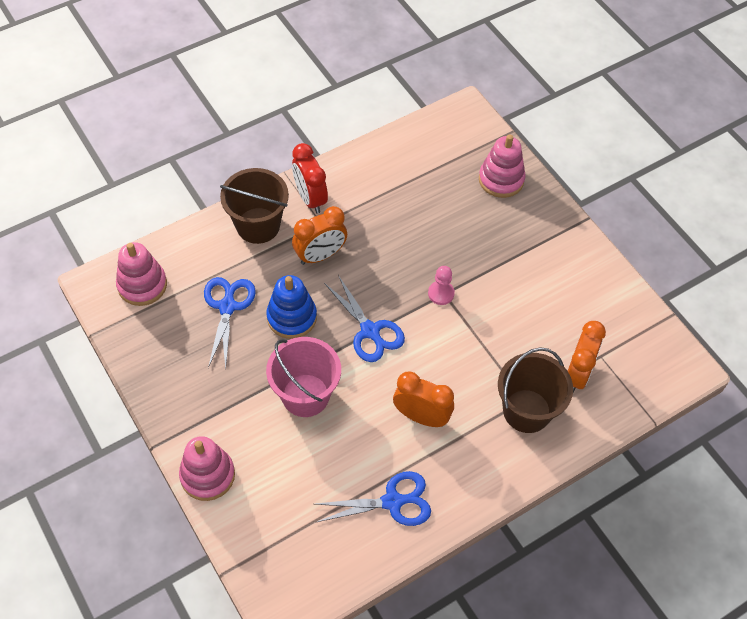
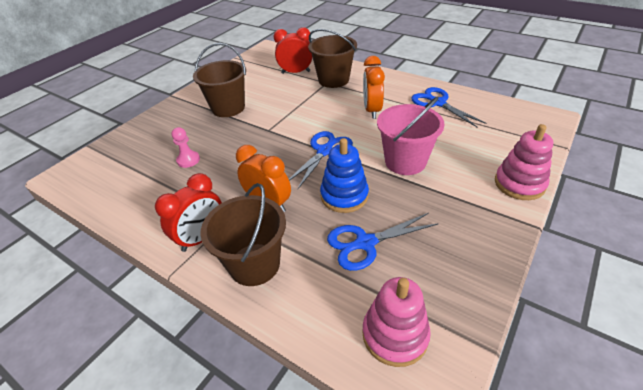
camera: 110 degrees left, 15 degrees down
pink pawn [428,266,455,305] -> pink pawn moved to [172,127,200,168]
pink stacking toy [479,134,525,198] -> none
orange clock [568,321,606,392] -> red clock [274,27,313,74]
none -> brown bucket [193,43,246,117]

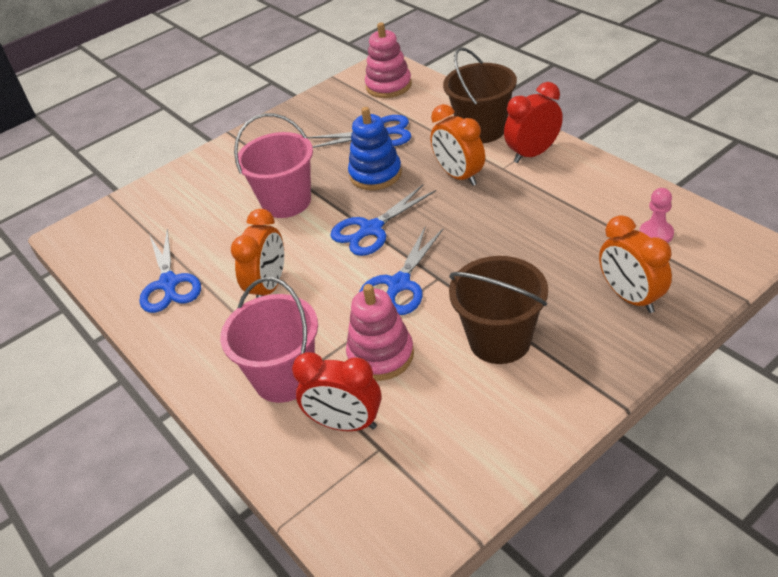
camera: 160 degrees left, 0 degrees up
pink pawn [172,127,200,168] -> pink pawn moved to [640,188,674,243]
brown bucket [308,29,357,88] -> pink bucket [220,277,318,403]
pink stacking toy [495,124,553,200] -> pink stacking toy moved to [346,284,414,381]
none -> blue scissors [359,225,443,315]
none -> orange clock [599,215,672,313]

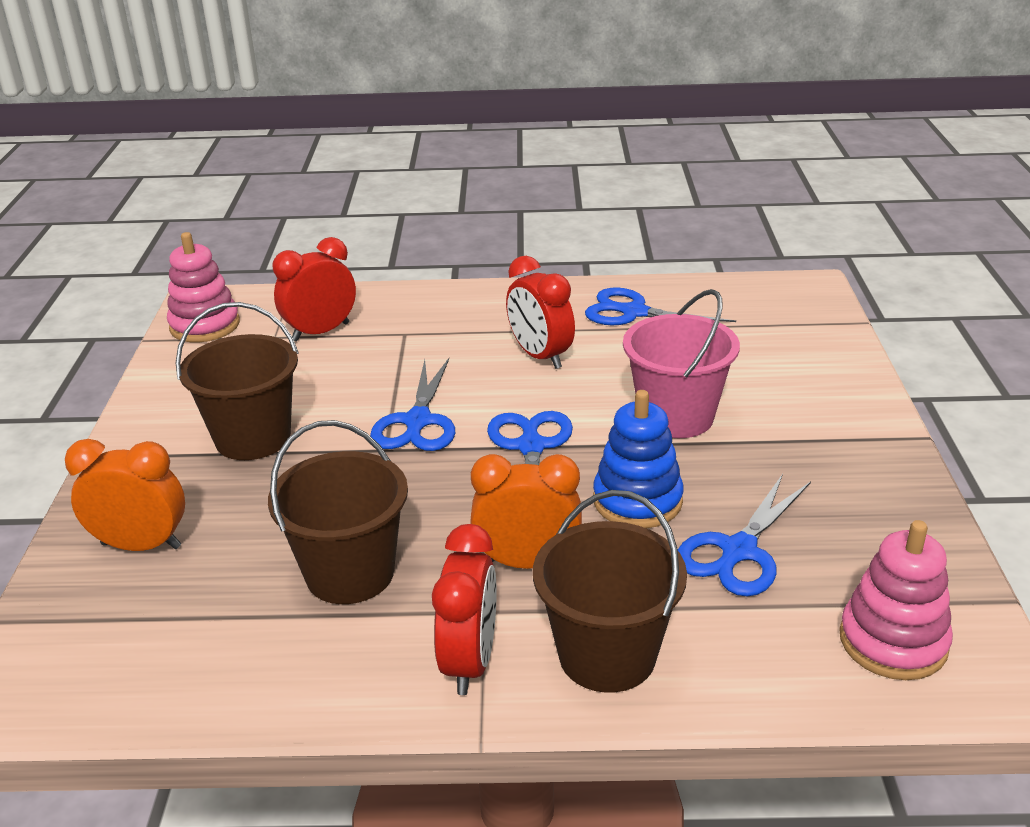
camera: 125 degrees right, 10 degrees down
pink bucket [220,277,318,403] -> none
orange clock [231,209,284,298] -> red clock [506,256,575,369]
pink stacking toy [346,284,414,381] -> pink stacking toy moved to [167,232,240,342]
blue scissors [359,225,443,315] -> blue scissors turned 150 degrees counterclockwise [370,358,455,451]
pink pawn [640,188,674,243] -> none
none -> brown bucket [268,420,408,604]

